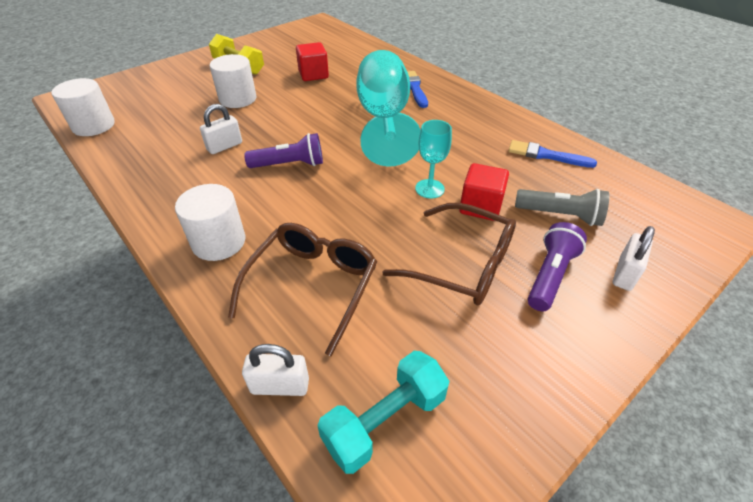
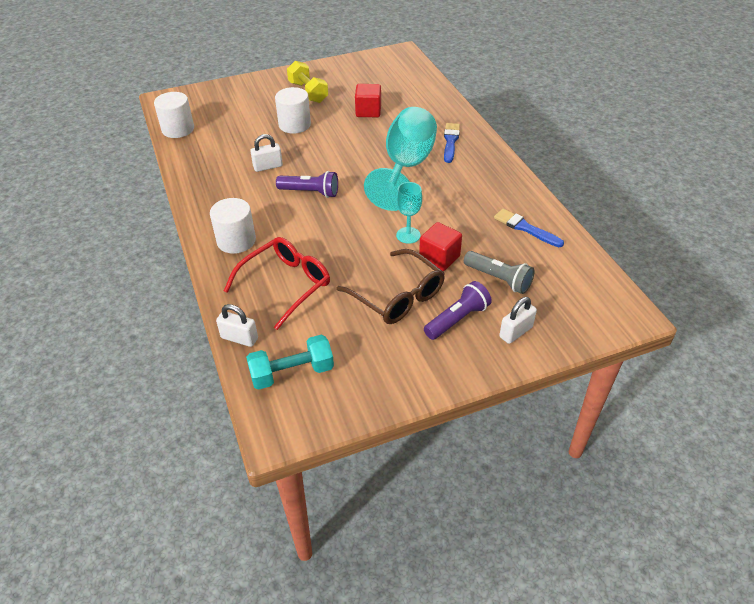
camera: 20 degrees right, 0 degrees up
brown glasses [228,223,377,356] -> red glasses [224,237,330,330]

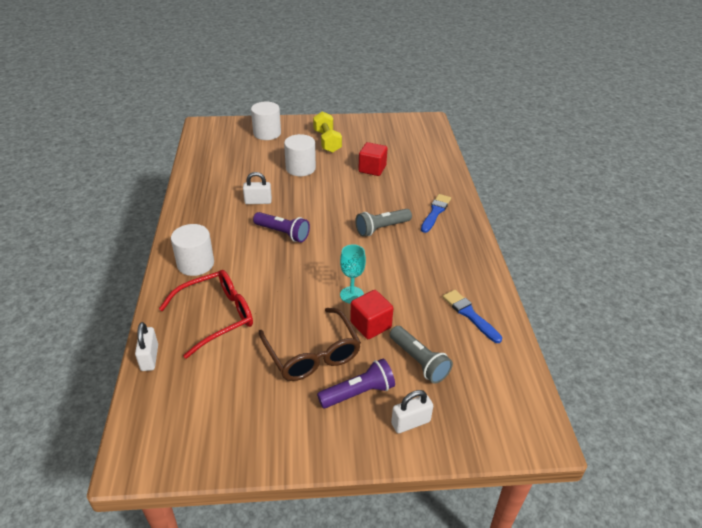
camera: 15 degrees right, 5 degrees down
white cylinder [154,92,194,138] -> white cylinder moved to [251,102,281,140]
white padlock [216,304,258,347] -> white padlock turned 45 degrees clockwise [135,322,158,371]
turquoise dumbbell [246,335,334,390] -> none
turquoise goblet [364,107,437,211] -> grey flashlight [355,209,412,237]

